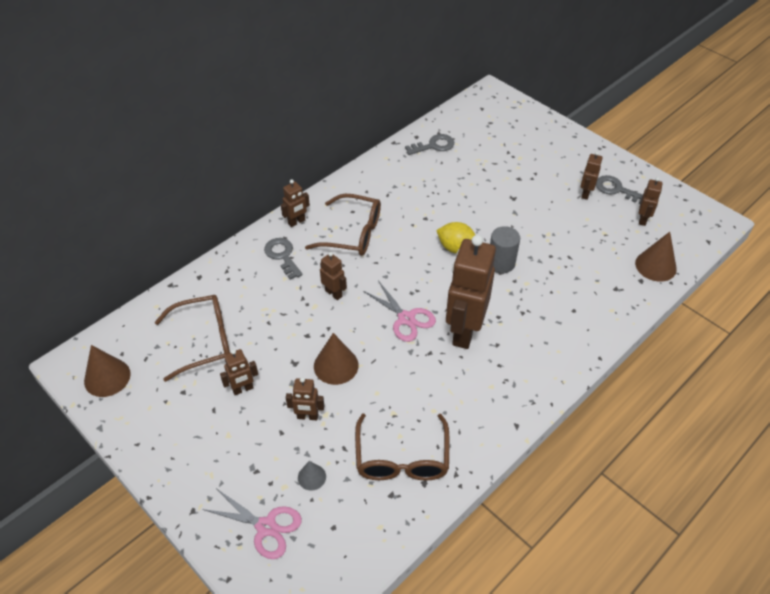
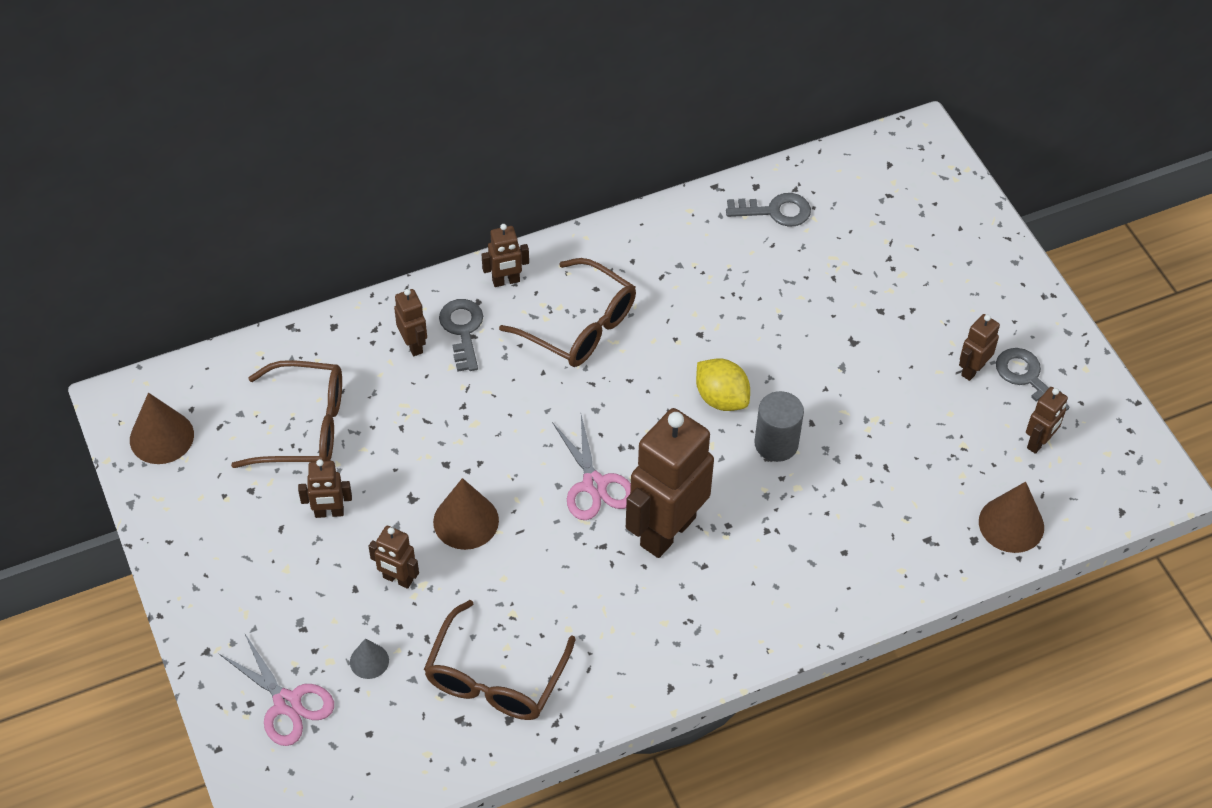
camera: 20 degrees right, 5 degrees up
brown robot [320,252,347,300] -> brown robot moved to [394,289,427,356]

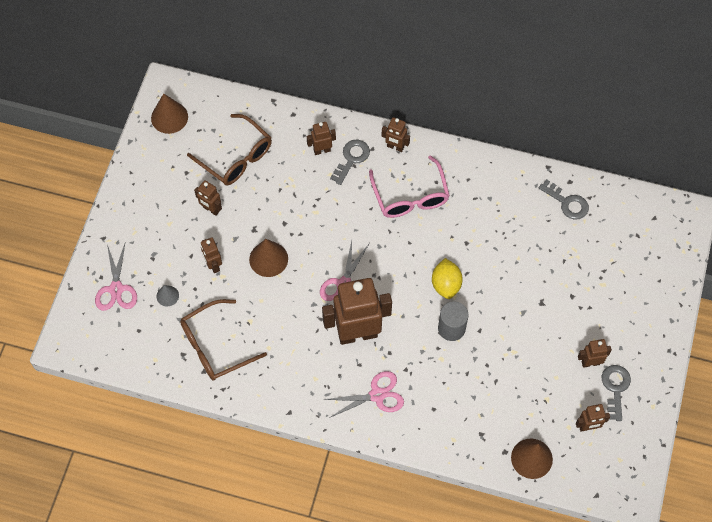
camera: 40 degrees right, 10 degrees up
brown robot [394,289,427,356] -> brown robot turned 120 degrees counterclockwise [307,122,336,155]
brown glasses [499,258,636,367] -> pink glasses [369,155,450,218]
none -> pink scissors [323,371,404,418]

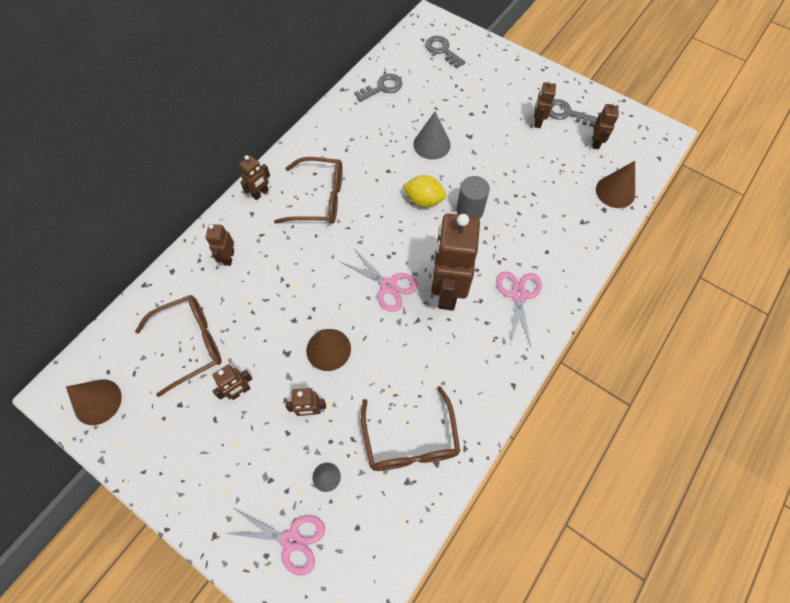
camera: 70 degrees left, 0 degrees up
grey key [330,140,370,185] -> grey key moved to [425,36,465,68]
pink glasses [369,155,450,218] -> brown glasses [274,157,343,224]
none -> grey cone [413,112,451,160]

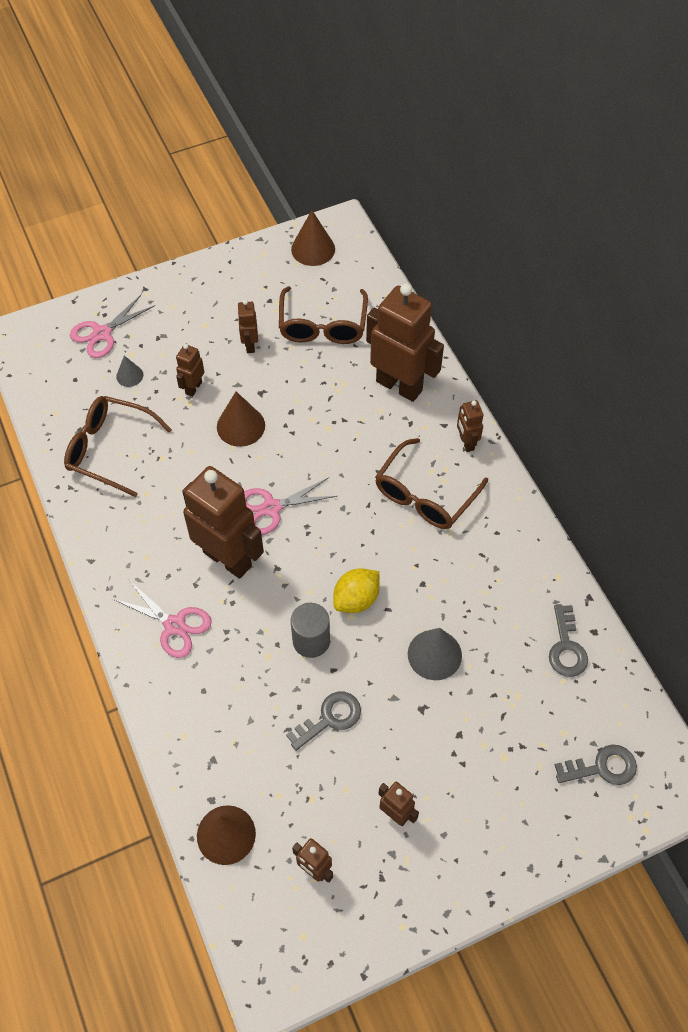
camera: 120 degrees right, 5 degrees down
brown robot [206,224,234,266] -> brown robot [366,283,444,402], size x2.18
grey key [549,99,598,127] -> grey key moved to [286,692,361,751]

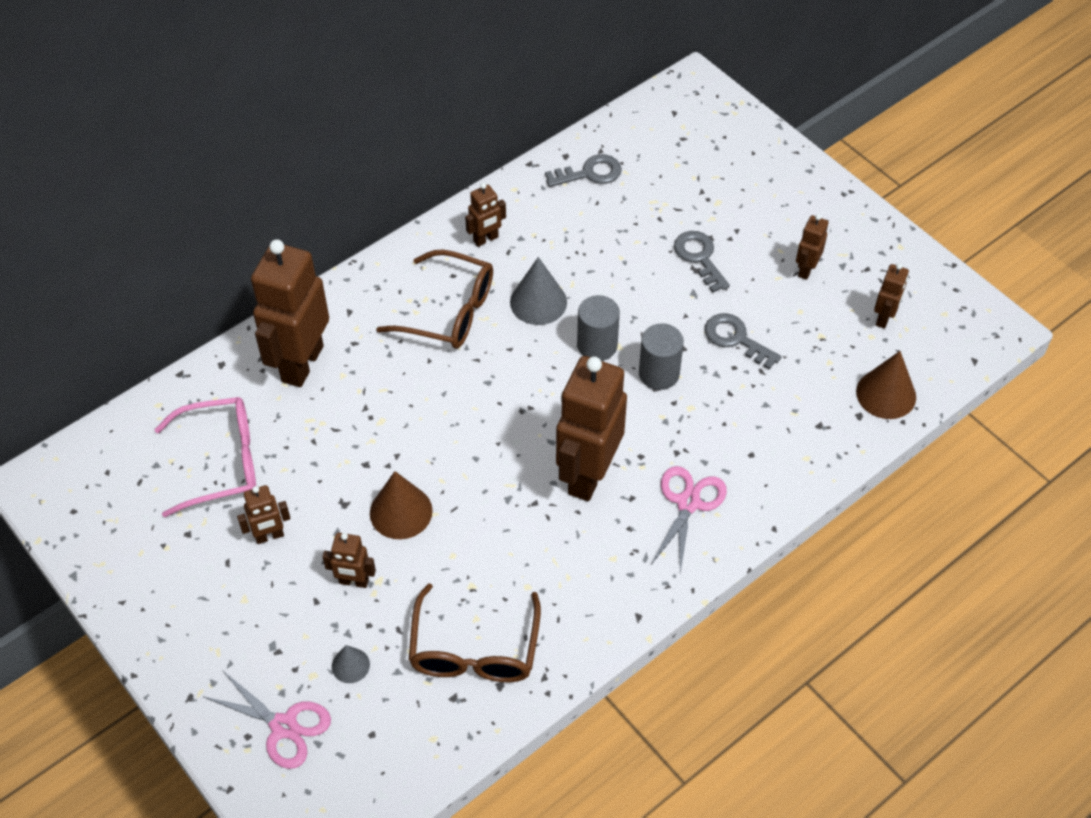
camera: 105 degrees left, 5 degrees down
pink scissors [244,477,337,535] -> none
brown glasses [279,286,368,344] -> pink glasses [154,397,256,517]
brown cone [291,210,335,266] -> none
yellow lemon [333,568,380,613] -> grey cylinder [577,295,620,361]
grey cone [408,628,462,680] -> grey cone moved to [510,257,567,325]
brown robot [457,400,483,452] -> brown robot moved to [465,183,506,247]
grey key [555,744,637,785] -> grey key moved to [674,231,730,293]

